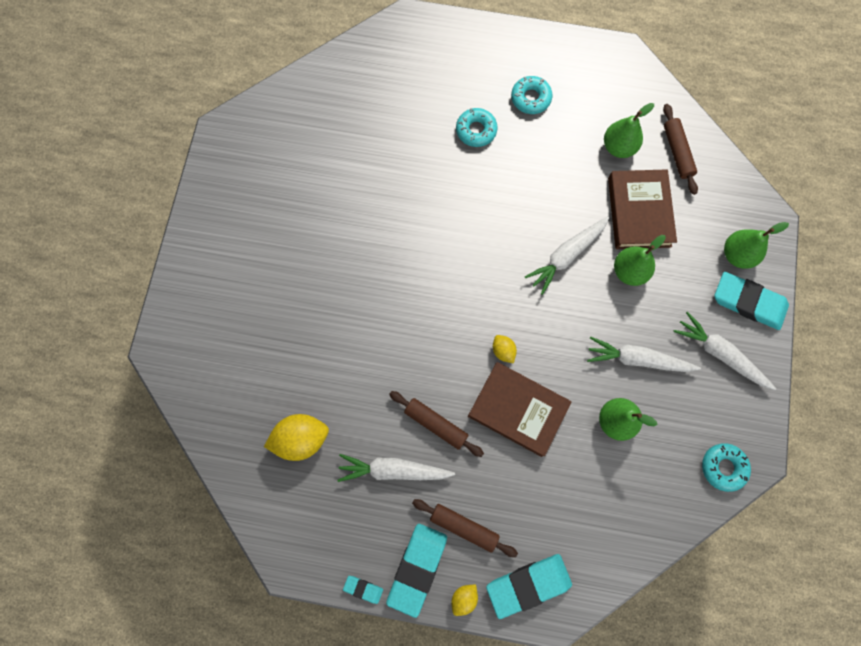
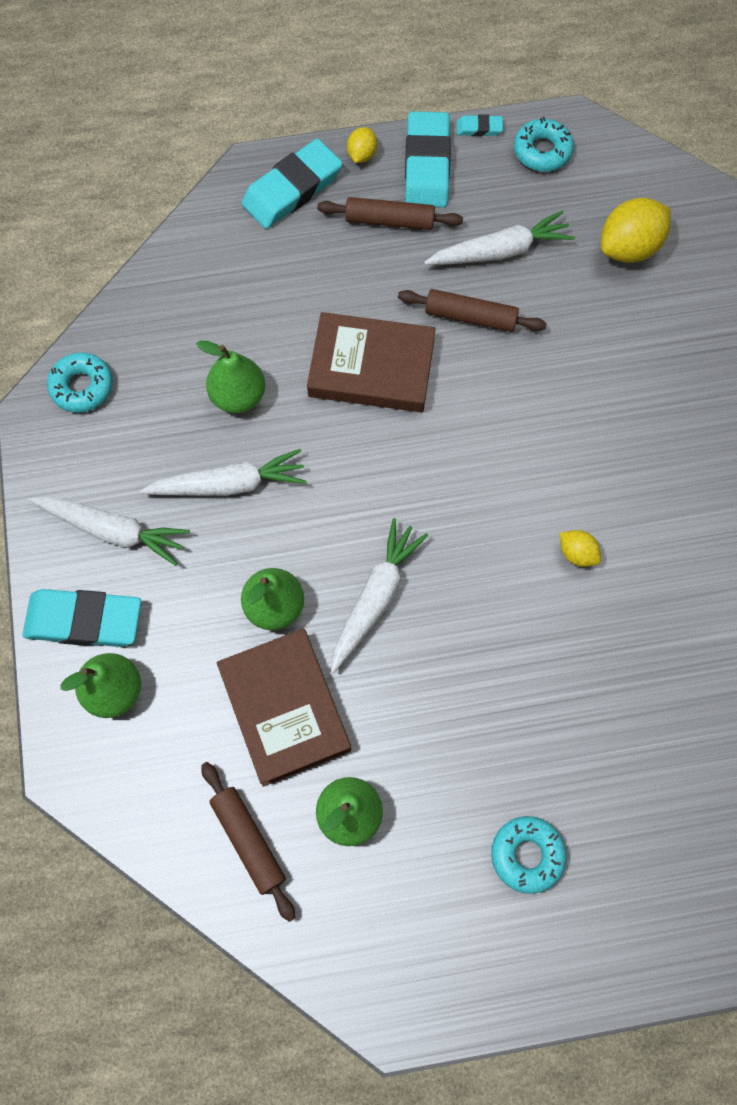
camera: 160 degrees right, 5 degrees down
turquoise donut [456,108,498,147] -> turquoise donut moved to [514,117,574,172]
yellow lemon [493,335,517,363] -> yellow lemon moved to [560,530,601,567]

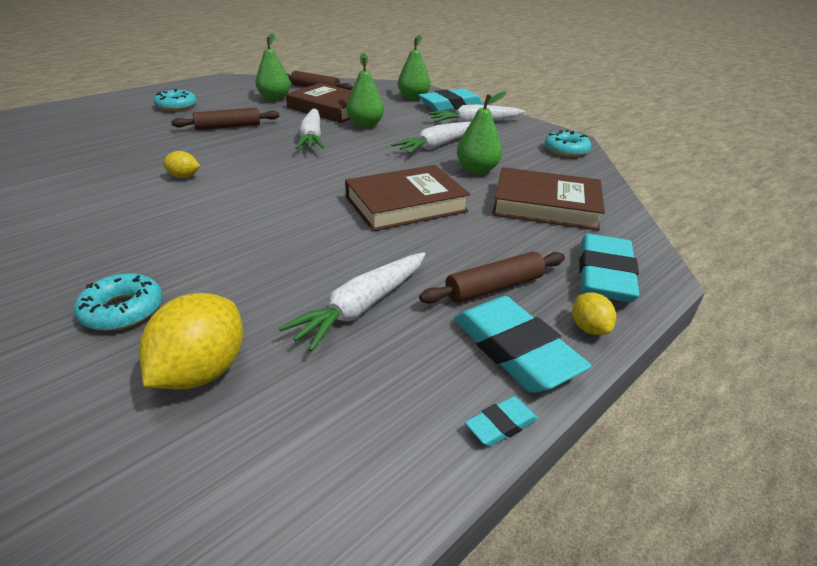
camera: 145 degrees right, 35 degrees down
brown rolling pin [398,289,547,332] -> brown rolling pin moved to [171,108,280,130]
turquoise donut [514,117,574,172] -> turquoise donut moved to [74,273,162,331]
none -> brown book [492,167,605,231]

